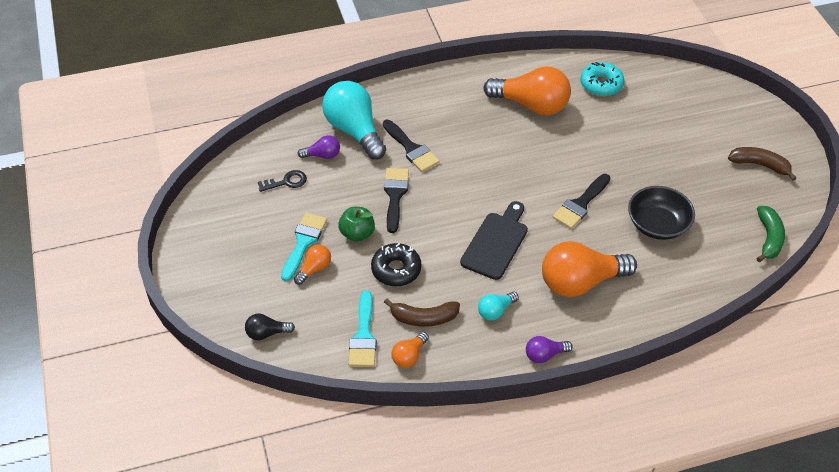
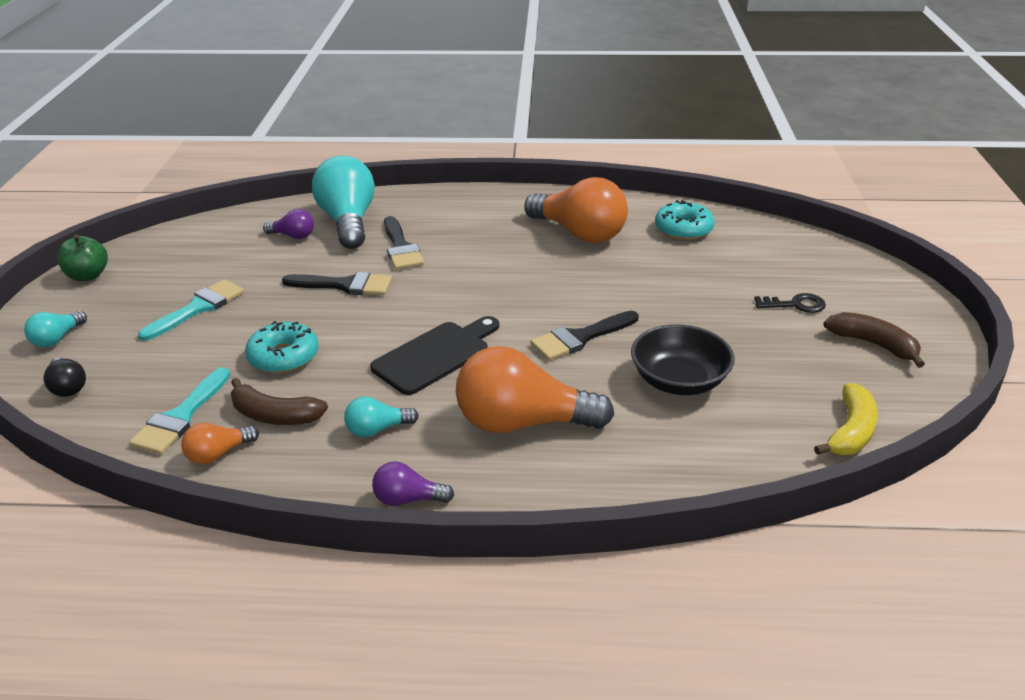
camera: 20 degrees right, 15 degrees down
black light bulb [245,314,295,340] -> black light bulb turned 135 degrees counterclockwise [44,357,86,397]
black key [258,170,307,192] -> black key moved to [754,293,826,313]
orange light bulb [294,245,331,285] -> none
green apple [338,207,375,242] -> green apple moved to [57,234,108,281]
black donut [371,243,422,287] -> turquoise donut [245,321,319,373]
black brush [384,168,409,233] -> black brush turned 75 degrees clockwise [282,272,392,295]
green banana [756,206,785,262] -> yellow banana [814,383,878,455]
none -> turquoise light bulb [24,311,87,347]

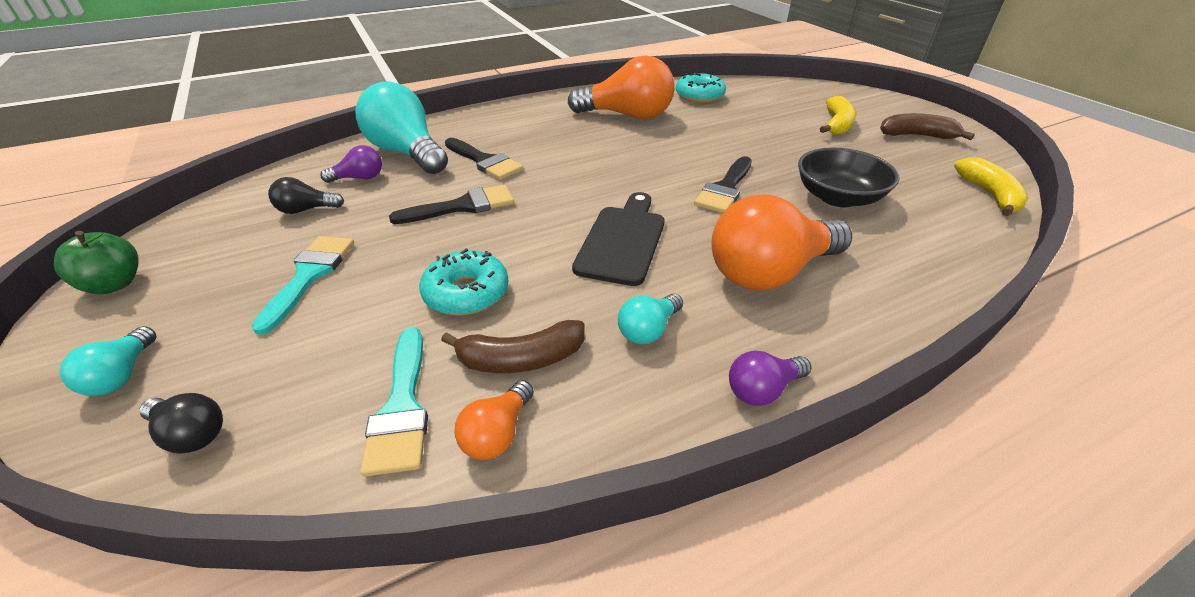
camera: 30 degrees left, 5 degrees up
black key [754,293,826,313] -> yellow banana [820,96,857,135]
none -> black light bulb [268,177,344,214]

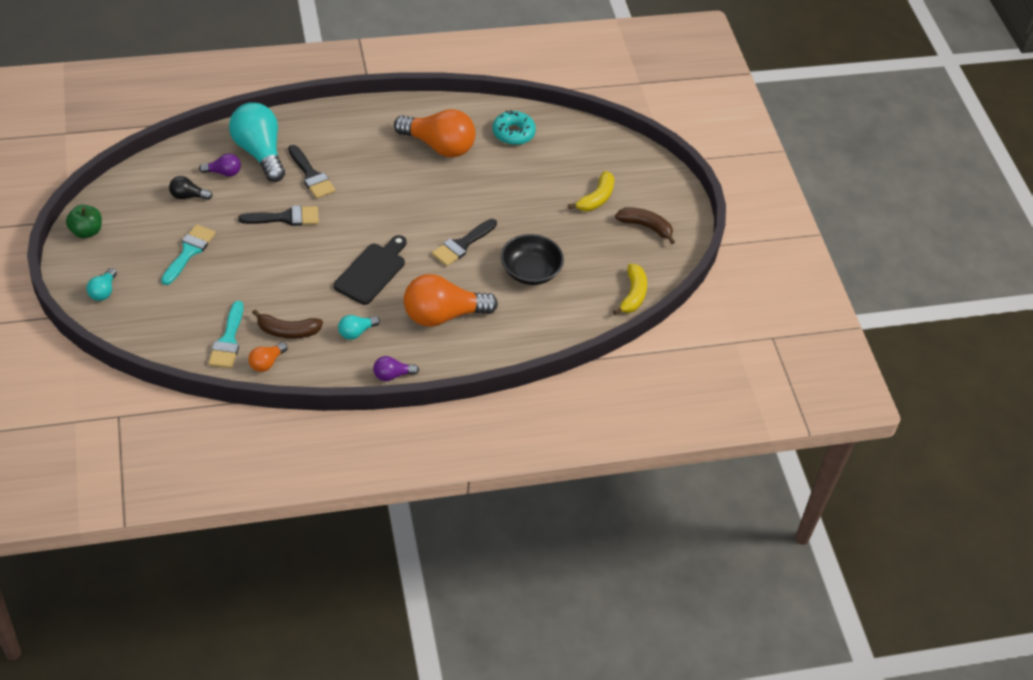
camera: 10 degrees right, 10 degrees up
black light bulb [140,393,223,454] -> none
turquoise donut [419,249,509,315] -> none

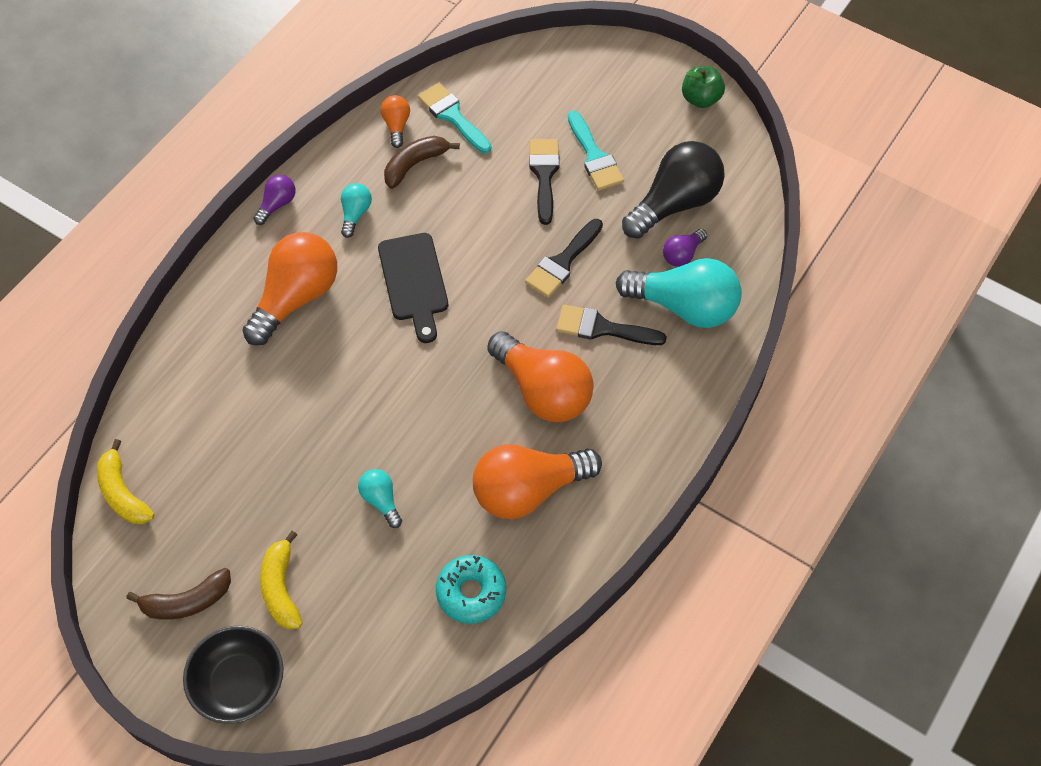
camera: 140 degrees right, 10 degrees up
turquoise light bulb [87,268,117,301] -> turquoise light bulb moved to [358,469,402,528]
black light bulb [169,176,213,200] -> black light bulb [622,141,725,239], size x2.14
black brush [432,219,497,266] -> black brush moved to [529,139,560,225]
black bowl [501,234,564,285] -> black bowl moved to [183,626,283,724]
none -> orange light bulb [487,331,594,422]

